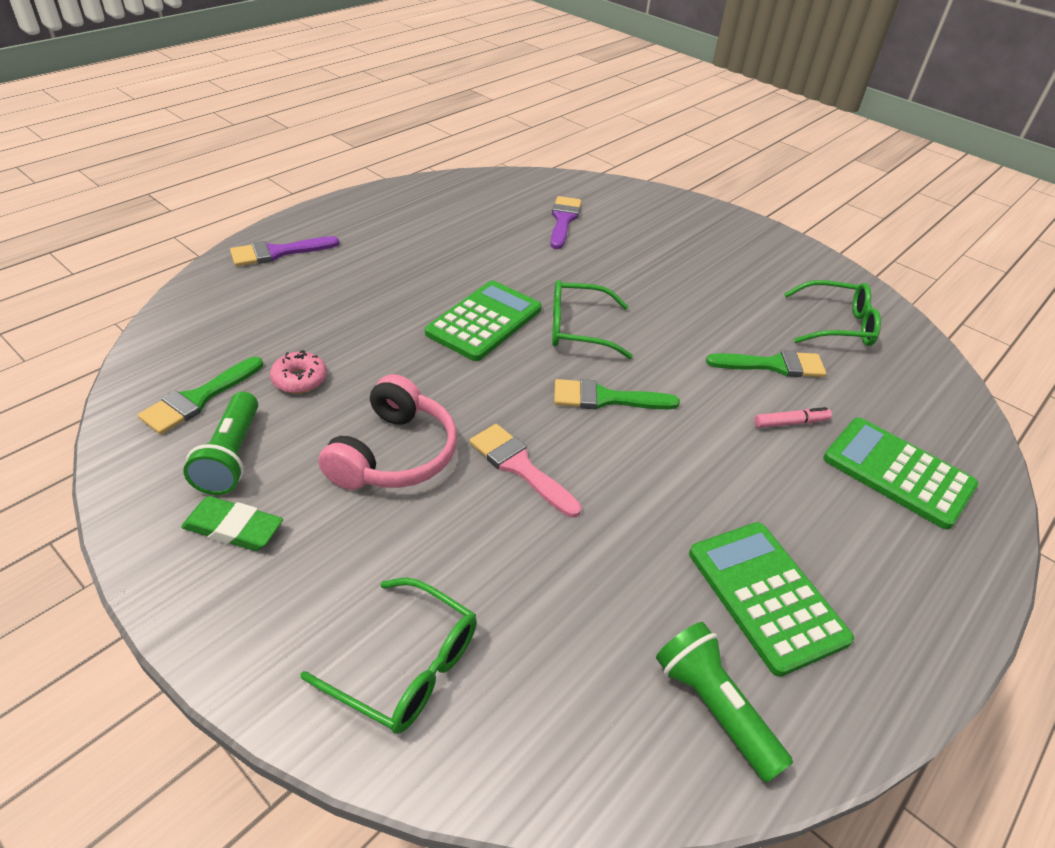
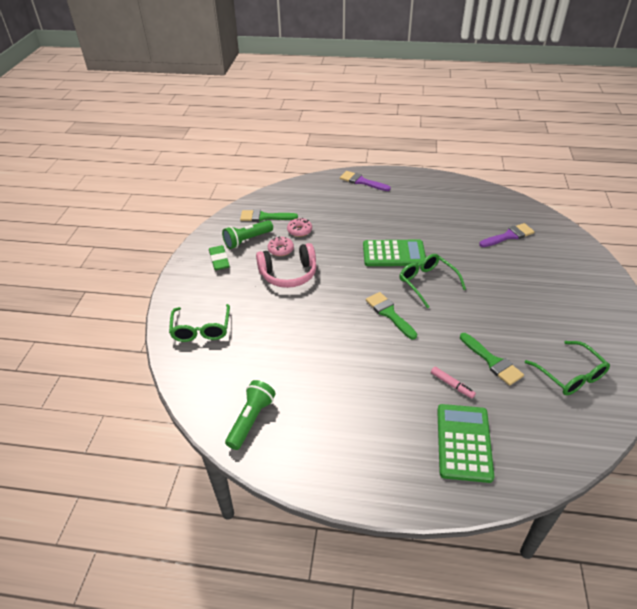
camera: 60 degrees right, 0 degrees up
pink brush [469,424,582,517] -> none
green calculator [689,522,854,677] -> none
none -> pink donut [268,236,294,256]

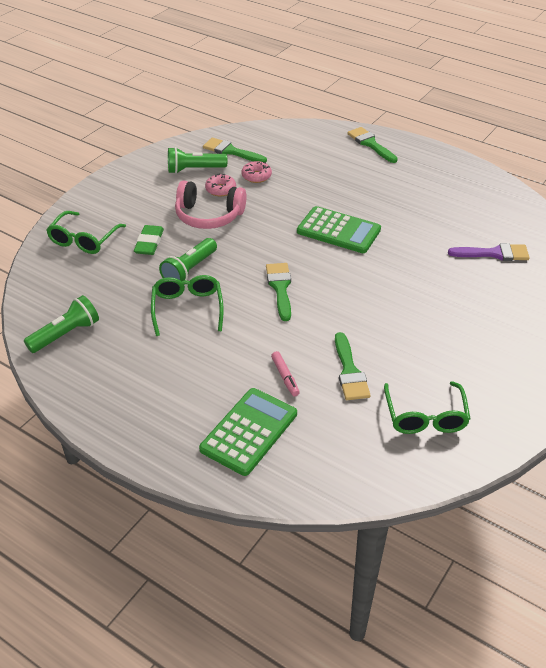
camera: 25 degrees right, 0 degrees up
green eraser [209,245,230,270] -> green eraser moved to [134,225,164,255]
purple brush [340,171,391,191] -> green brush [347,127,398,163]
green glasses [399,254,466,309] -> green glasses moved to [151,275,224,336]
none -> green flashlight [159,238,217,281]

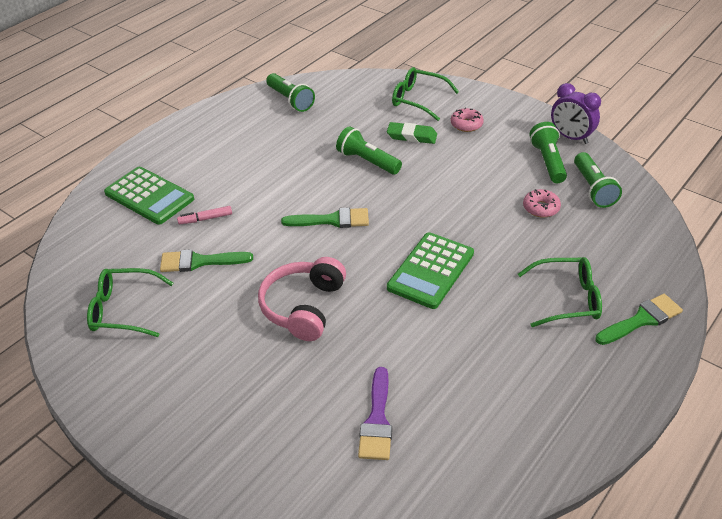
camera: 95 degrees right, 0 degrees up
green glasses [151,275,224,336] -> green glasses moved to [518,257,602,327]
pink headphones [175,180,247,229] -> pink headphones moved to [258,257,346,341]
green brush [203,138,267,162] -> green flashlight [574,152,622,208]
pink donut [205,173,236,196] -> pink donut moved to [451,107,484,132]
none -> purple clock [551,83,601,144]

